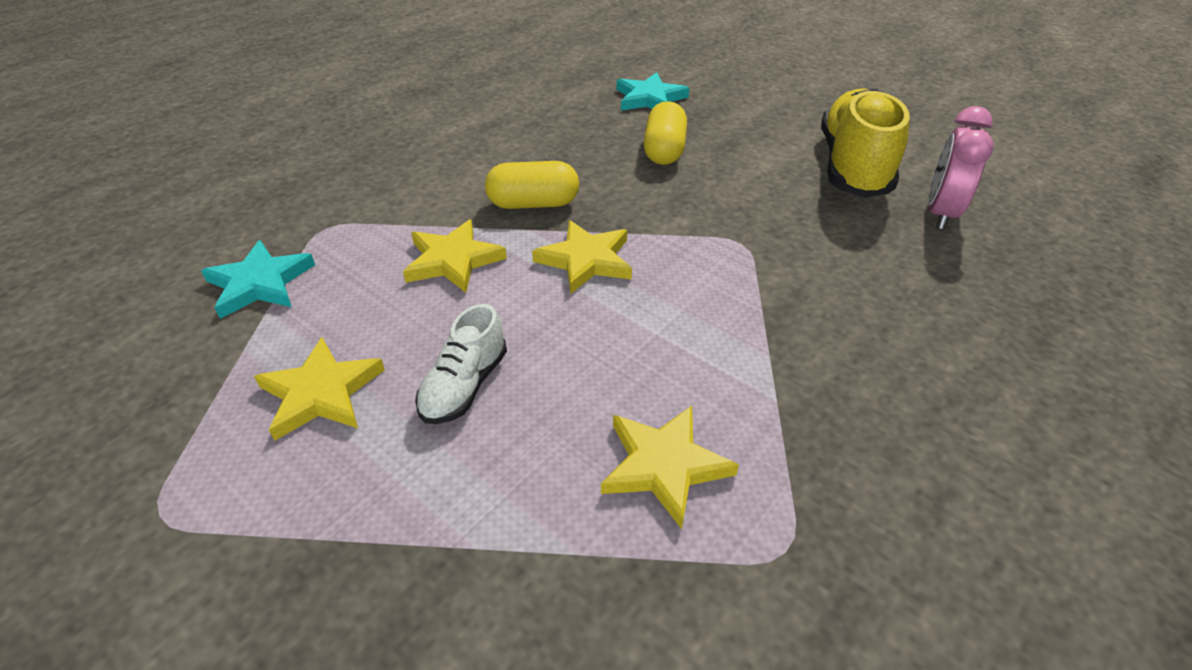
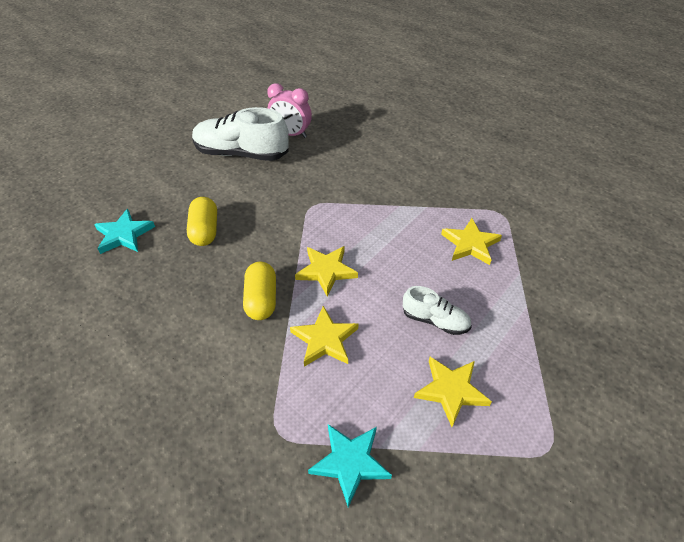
camera: 90 degrees left, 5 degrees up
yellow capsule [644,101,687,165] -> yellow capsule turned 75 degrees clockwise [187,197,217,246]
yellow shoe [821,88,910,198] -> white shoe [192,107,289,161]

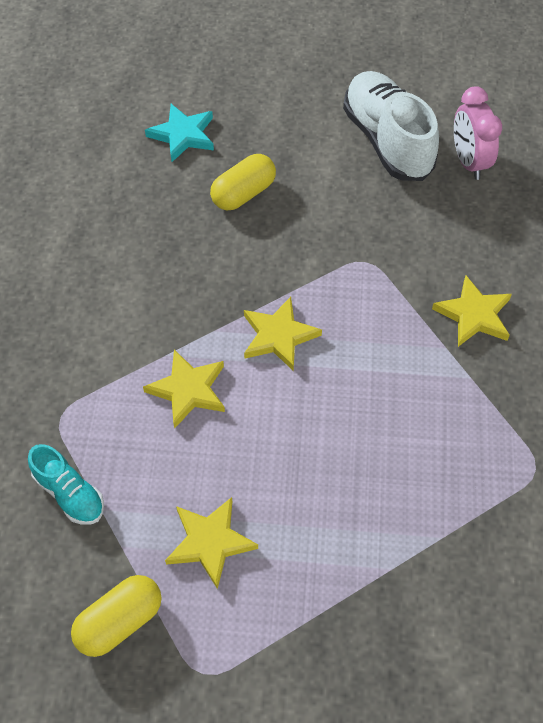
camera: 55 degrees right, 10 degrees up
yellow capsule [243,262,276,320] -> yellow capsule moved to [71,575,161,657]
turquoise star [308,424,392,507] -> turquoise shoe [28,444,104,525]
white shoe [403,286,471,335] -> none
yellow star [441,218,502,265] -> yellow star moved to [432,276,512,347]

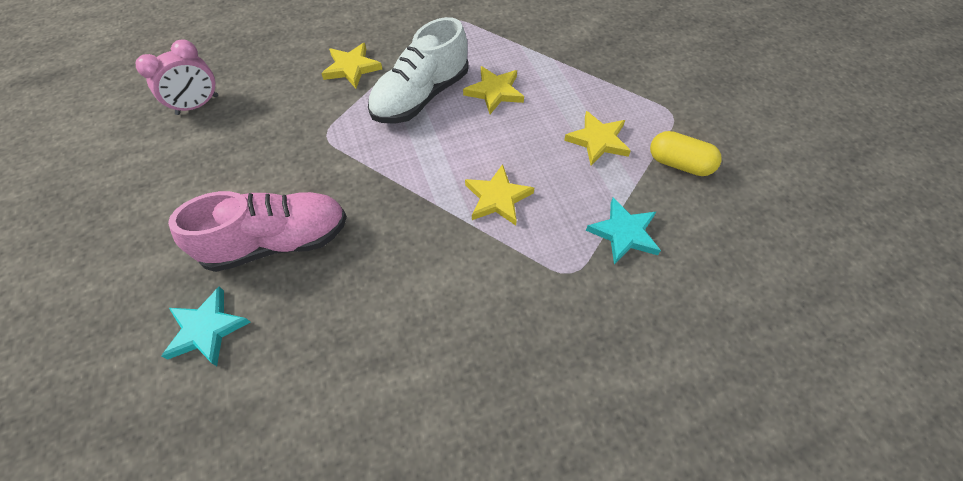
camera: 115 degrees left, 0 degrees up
turquoise shoe [28,444,104,525] -> turquoise star [586,198,661,264]
yellow capsule [210,154,276,211] -> pink shoe [168,191,347,272]
yellow star [244,297,322,371] -> yellow star moved to [463,66,524,114]
white shoe [343,71,439,181] -> white shoe moved to [368,17,469,124]

